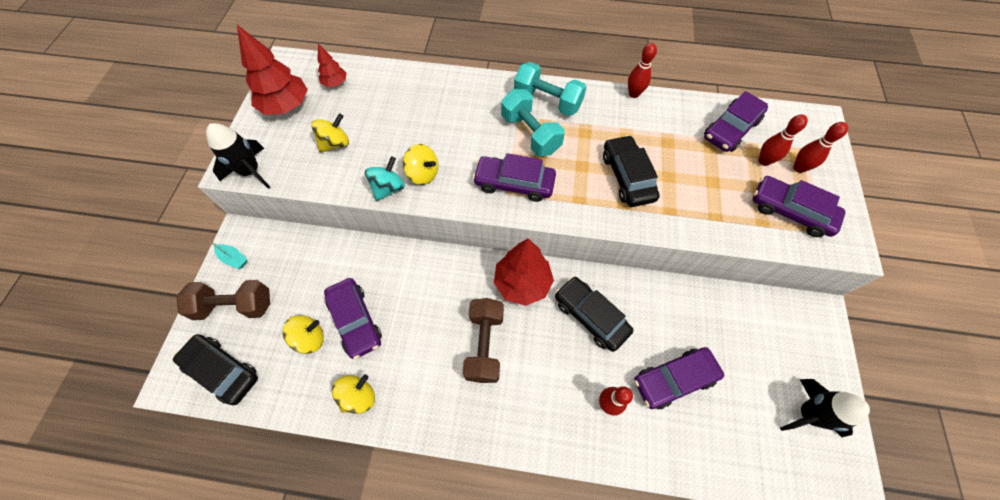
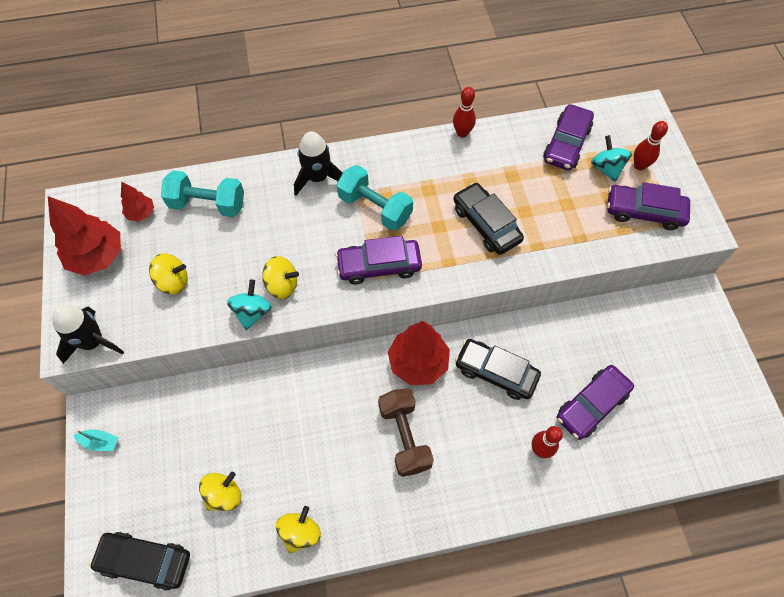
camera: 20 degrees left, 0 degrees up
brown dumbbell [176,280,270,320] -> none
yellow spinning top [311,113,349,153] -> yellow spinning top turned 60 degrees clockwise [149,253,188,295]
purple car [324,278,382,359] -> none
turquoise dumbbell [514,62,586,116] -> turquoise dumbbell moved to [161,170,244,217]
red bowling pin [758,114,808,166] -> turquoise spinning top [591,135,632,182]
black rocket [780,379,870,437] -> black rocket moved to [294,131,343,196]

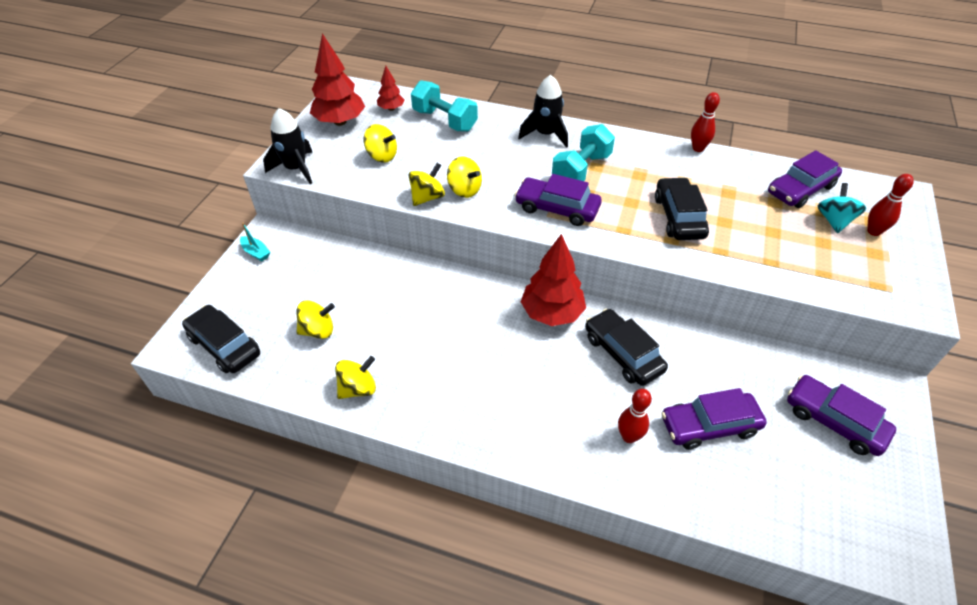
camera: 30 degrees right, 15 degrees down
turquoise spinning top [227,280,272,330] -> yellow spinning top [408,163,445,206]
turquoise dumbbell [336,165,413,231] -> turquoise dumbbell turned 60 degrees clockwise [552,124,615,181]
brown dumbbell [378,388,434,477] -> none
purple car [607,182,690,230] -> purple car moved to [787,375,896,456]

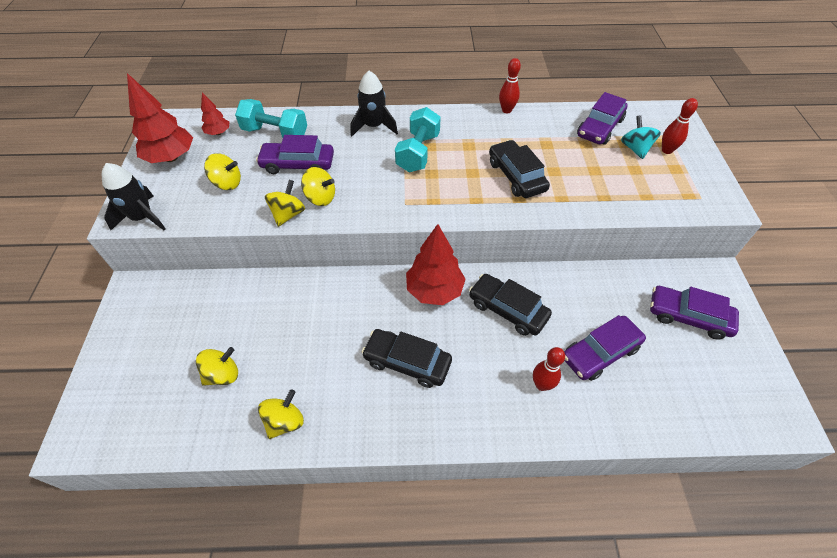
camera: 20 degrees left, 5 degrees up
black car [182,305,260,373] -> black car moved to [362,329,452,388]
turquoise boat [240,223,270,261] -> none
purple car [515,174,602,226] -> purple car moved to [256,135,334,174]

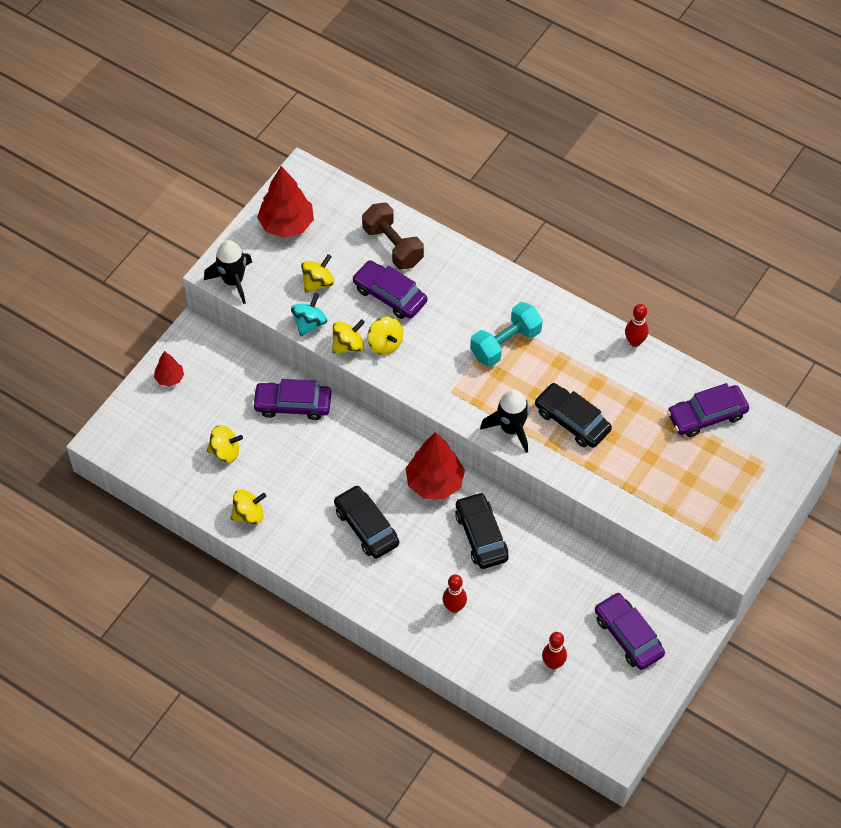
camera: 35 degrees right, 5 degrees up
red tree [201,92,229,135] -> red tree moved to [154,351,184,387]
yellow spinning top [204,153,241,190] -> yellow spinning top turned 90 degrees counterclockwise [301,254,335,293]
turquoise dumbbell [235,99,307,138] -> brown dumbbell [362,203,424,270]
black rocket [350,71,398,137] -> black rocket moved to [480,390,529,453]
black car [489,140,550,198] -> black car turned 60 degrees counterclockwise [535,383,612,448]
purple car [564,315,646,381] -> purple car moved to [252,379,331,420]
turquoise spinning top [621,115,661,159] -> turquoise spinning top moved to [291,293,327,336]
red bowling pin [662,98,698,154] -> red bowling pin moved to [542,632,567,669]

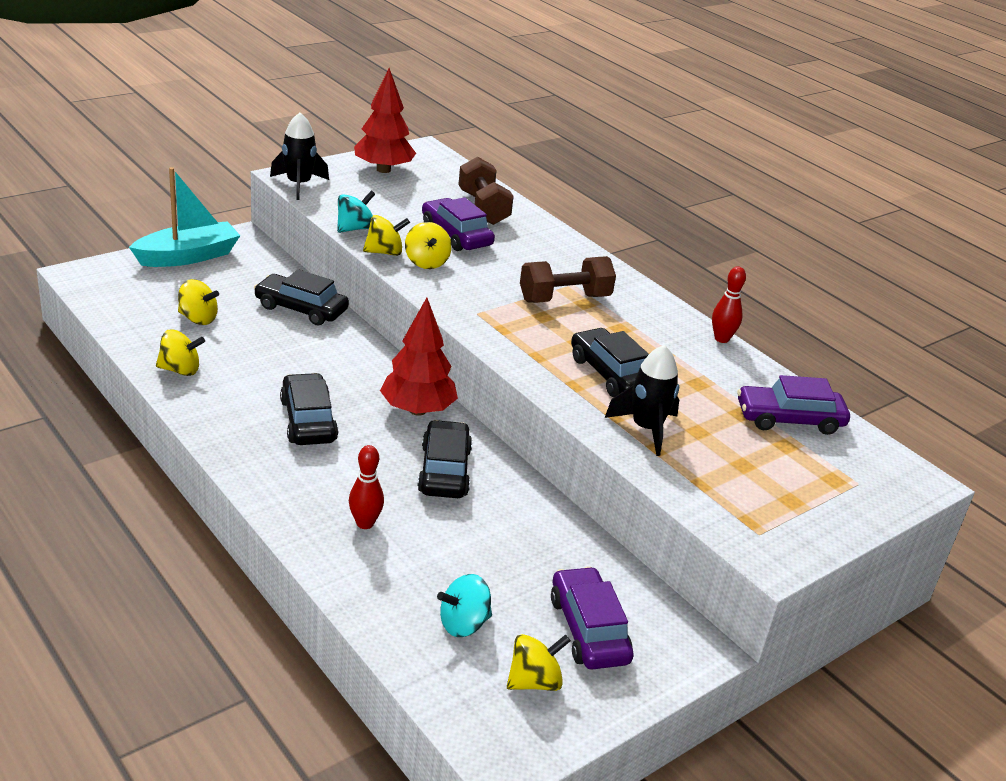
camera: 15 degrees right, 25 degrees down
red tree [154,351,184,387] -> turquoise boat [129,167,240,267]
purple car [252,379,331,420] -> black car [254,269,349,325]
yellow spinning top [301,254,335,293] -> yellow spinning top moved to [507,634,571,691]
turquoise dumbbell [470,302,543,367] -> brown dumbbell [520,256,616,303]
black rocket [480,390,529,453] -> black rocket moved to [605,345,679,456]
red bowling pin [542,632,567,669] -> turquoise spinning top [437,574,492,637]

